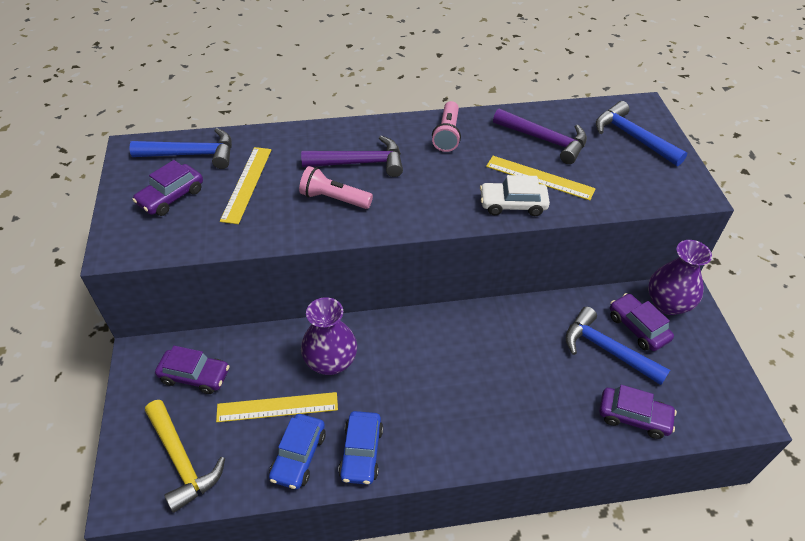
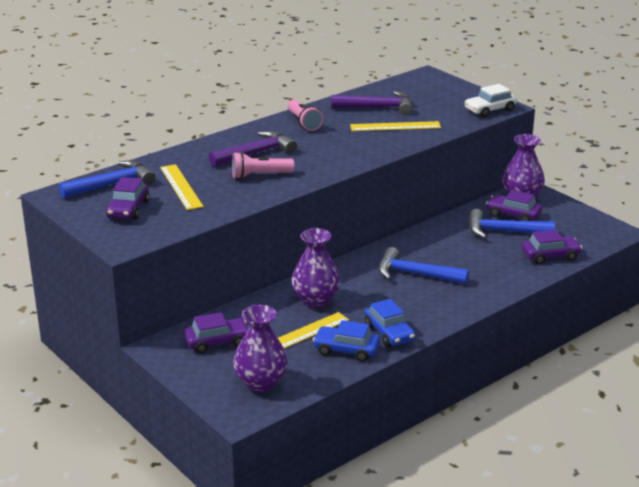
camera: 30 degrees left, 20 degrees down
yellow hammer [145,400,225,513] -> purple vase [233,305,288,392]
blue car [269,414,326,489] -> blue car turned 120 degrees clockwise [313,320,380,362]
white car [480,175,550,216] -> white car moved to [464,84,517,117]
blue hammer [596,101,687,166] -> blue hammer moved to [378,247,469,284]

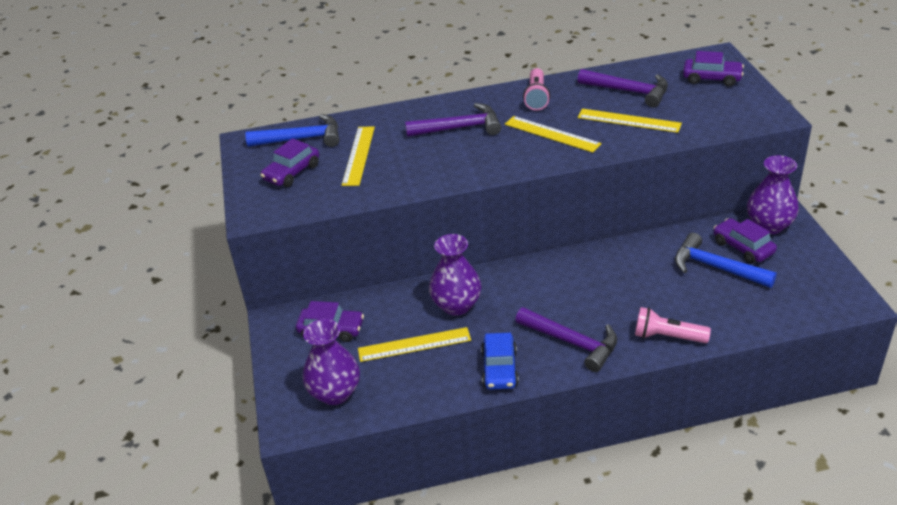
camera: 30 degrees right, 10 degrees up
pink flashlight [232,152,294,179] -> pink flashlight moved to [635,307,711,343]
blue car [313,320,380,362] -> none
blue hammer [378,247,469,284] -> none
white car [464,84,517,117] -> none
purple car [522,230,582,264] -> purple car moved to [683,51,744,86]
none -> yellow ruler [505,116,602,153]
none -> purple hammer [516,307,617,372]

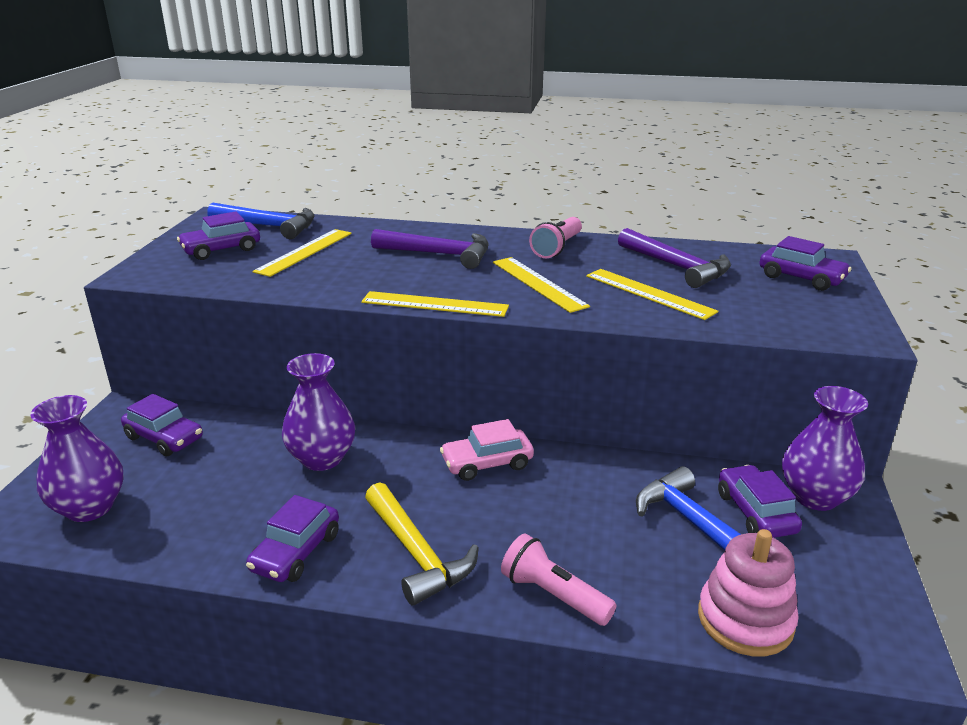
camera: 20 degrees right, 10 degrees down
yellow ruler [358,327,471,362] -> yellow ruler moved to [361,291,509,317]
blue car [481,333,519,390] -> purple car [246,495,339,582]
purple hammer [516,307,617,372] -> yellow hammer [365,482,479,606]
none -> pink car [440,419,534,481]
none -> pink stacking toy [698,529,799,656]

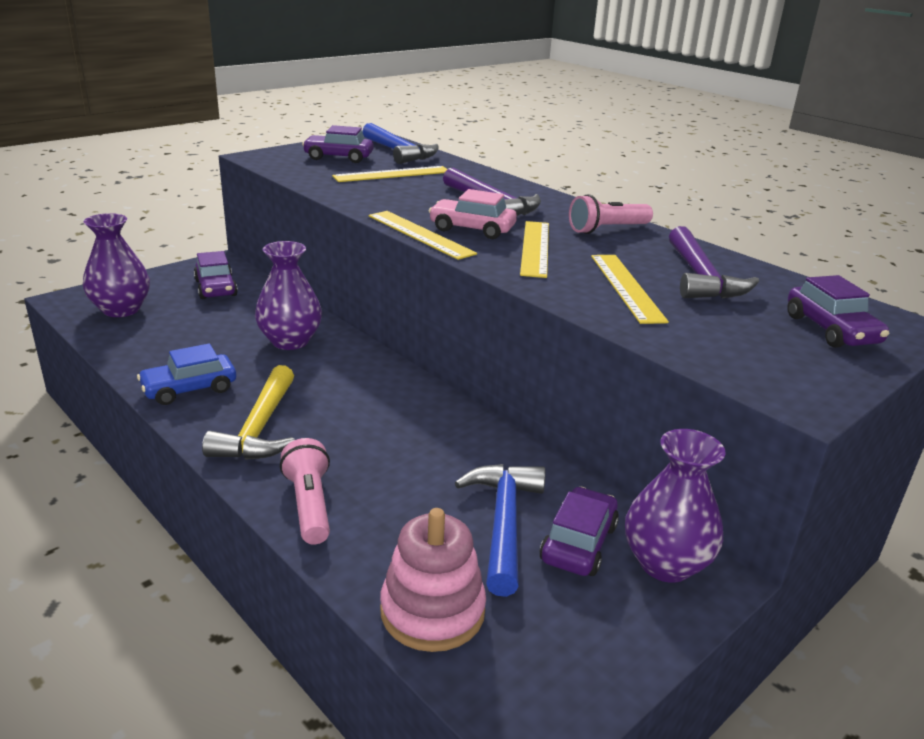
camera: 35 degrees right, 0 degrees up
purple car [246,495,339,582] -> blue car [137,343,236,405]
pink car [440,419,534,481] -> pink car moved to [429,189,517,239]

